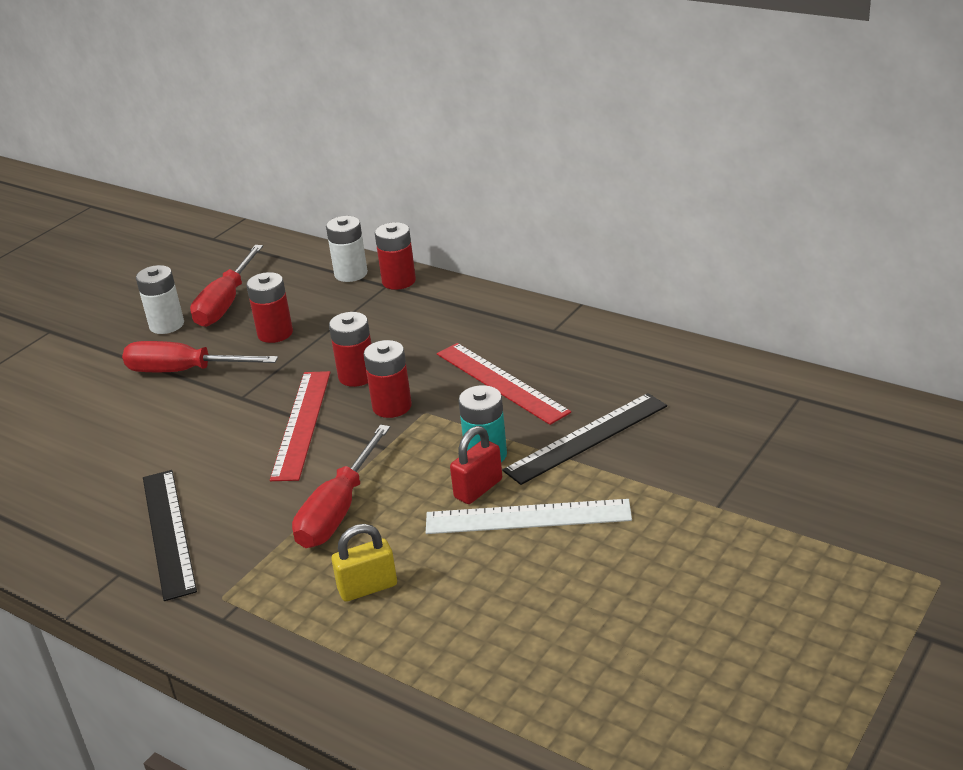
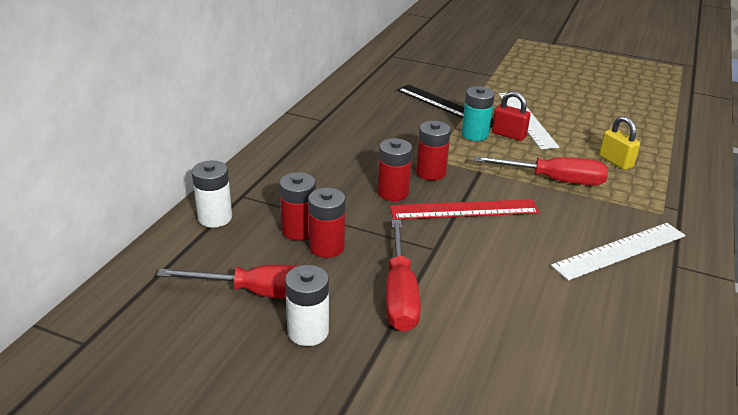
camera: 105 degrees left, 0 degrees up
black ruler [143,470,197,601] -> white ruler [551,223,686,281]
red battery [375,222,416,290] -> red battery moved to [279,172,316,241]
red ruler [437,343,571,425] -> none

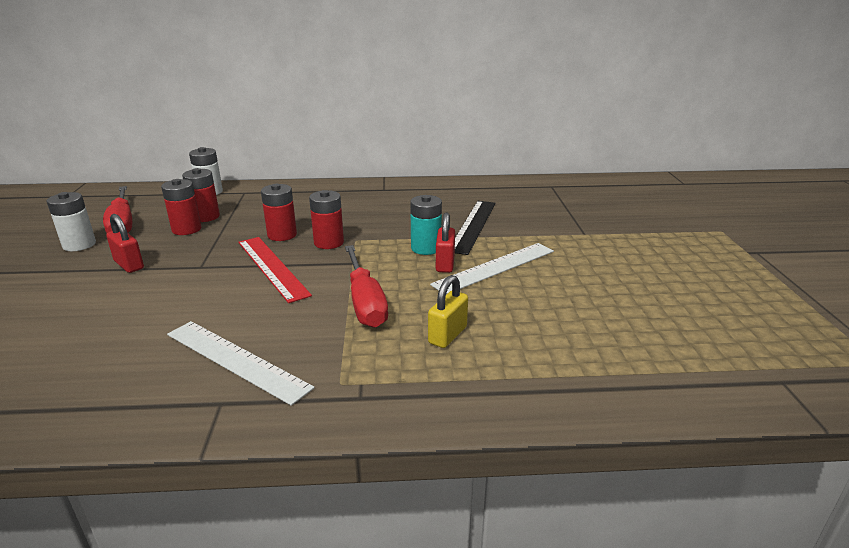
camera: 65 degrees right, 5 degrees down
red screwdriver [386,220,421,332] -> red padlock [106,214,144,273]

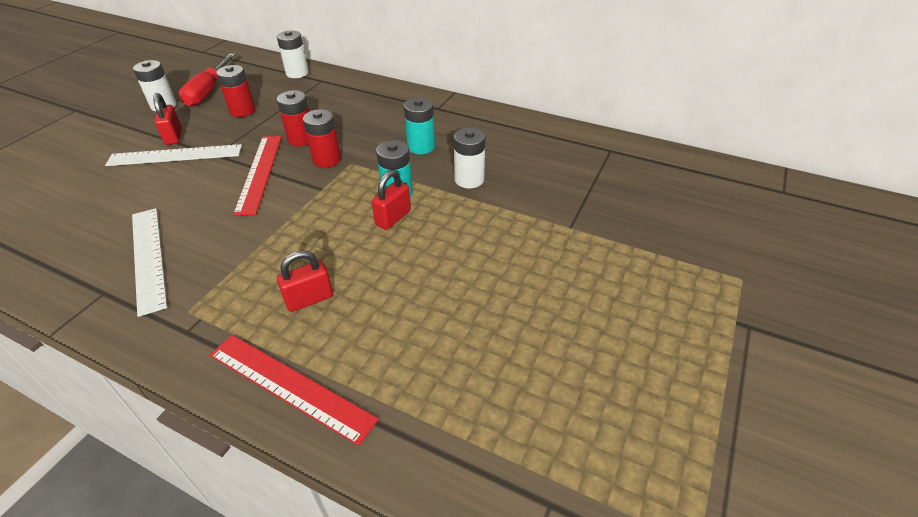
camera: 30 degrees right, 15 degrees up
red battery [182,168,220,222] -> none
red screwdriver [345,245,388,328] -> none
yellow padlock [428,275,468,348] -> red padlock [277,250,333,312]
white ruler [430,243,554,294] -> white ruler moved to [105,144,242,166]
black ruler [455,201,496,255] -> white battery [454,128,485,188]
none -> red ruler [210,335,379,446]
none -> turquoise battery [404,97,435,154]

